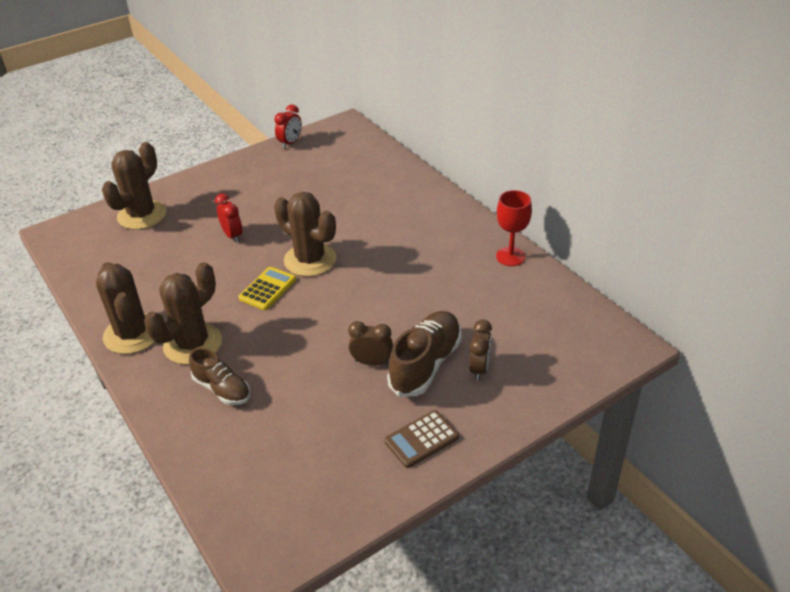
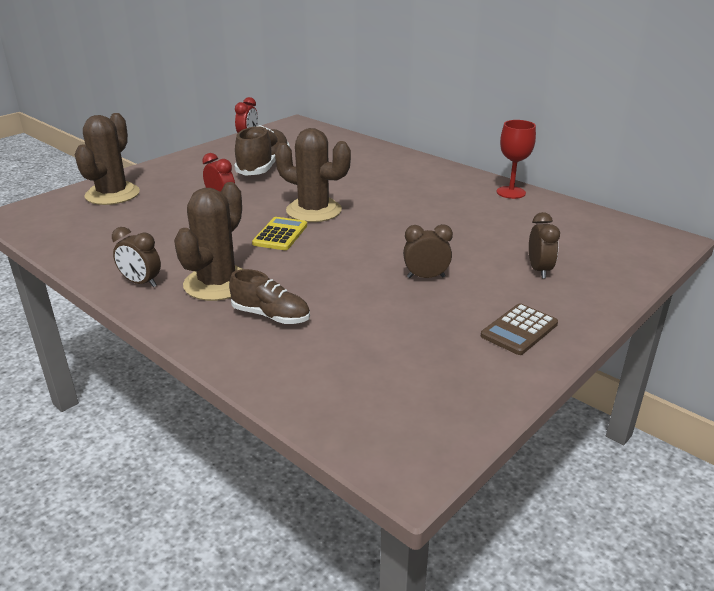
camera: 15 degrees left, 10 degrees down
brown cactus [96,262,155,354] -> brown clock [112,227,161,287]
brown shoe [387,311,462,397] -> brown shoe moved to [234,125,290,176]

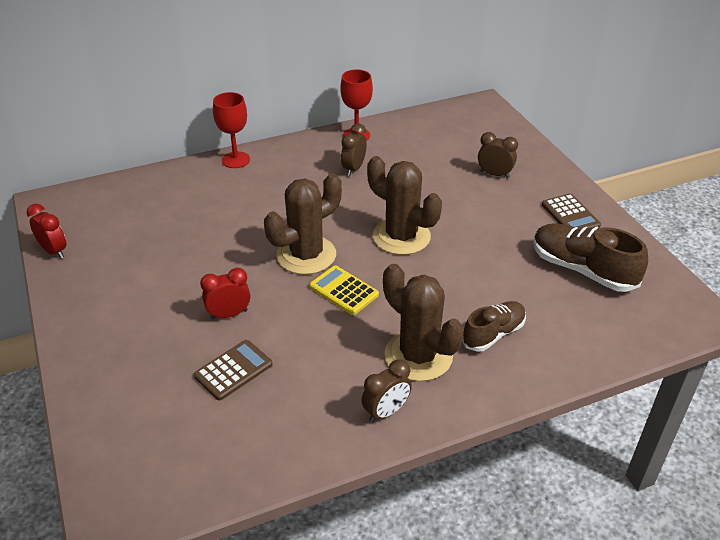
camera: 65 degrees left, 10 degrees up
brown cactus [75,113,140,205] -> brown cactus moved to [367,156,442,255]
brown shoe [234,125,290,176] -> brown shoe moved to [533,223,648,292]
brown clock [403,224,453,278] -> brown clock moved to [341,123,367,176]
none -> brown calculator [194,340,273,401]
none -> red goblet [213,92,250,168]

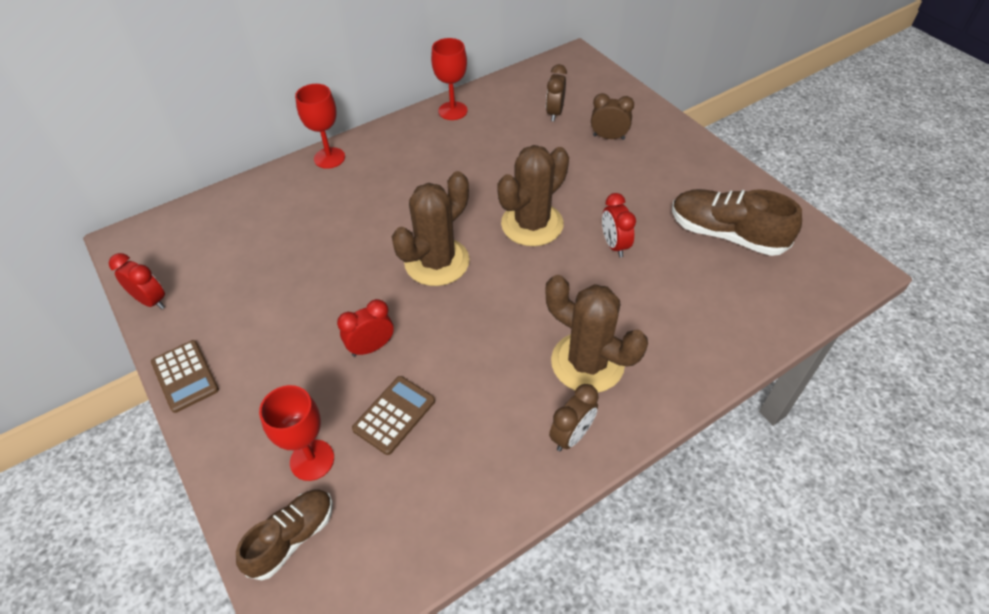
camera: 10 degrees left, 10 degrees up
yellow calculator [309,265,379,315] -> none
brown clock [341,123,367,176] -> brown clock moved to [546,64,567,121]
brown cactus [367,156,442,255] -> brown cactus turned 75 degrees counterclockwise [497,145,569,246]
brown shoe [462,301,526,352] -> brown shoe moved to [236,489,333,581]
brown calculator [542,194,601,229] -> brown calculator moved to [151,340,219,413]
none -> red goblet [259,385,334,481]
none -> red clock [602,193,636,257]

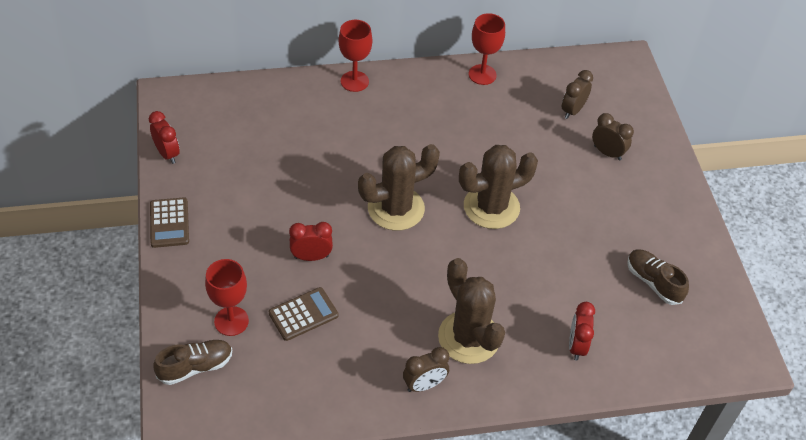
camera: 20 degrees right, 0 degrees up
red clock [602,193,636,257] -> red clock moved to [569,302,595,361]
brown shoe [672,189,802,256] -> brown shoe [627,249,689,305], size x0.64

